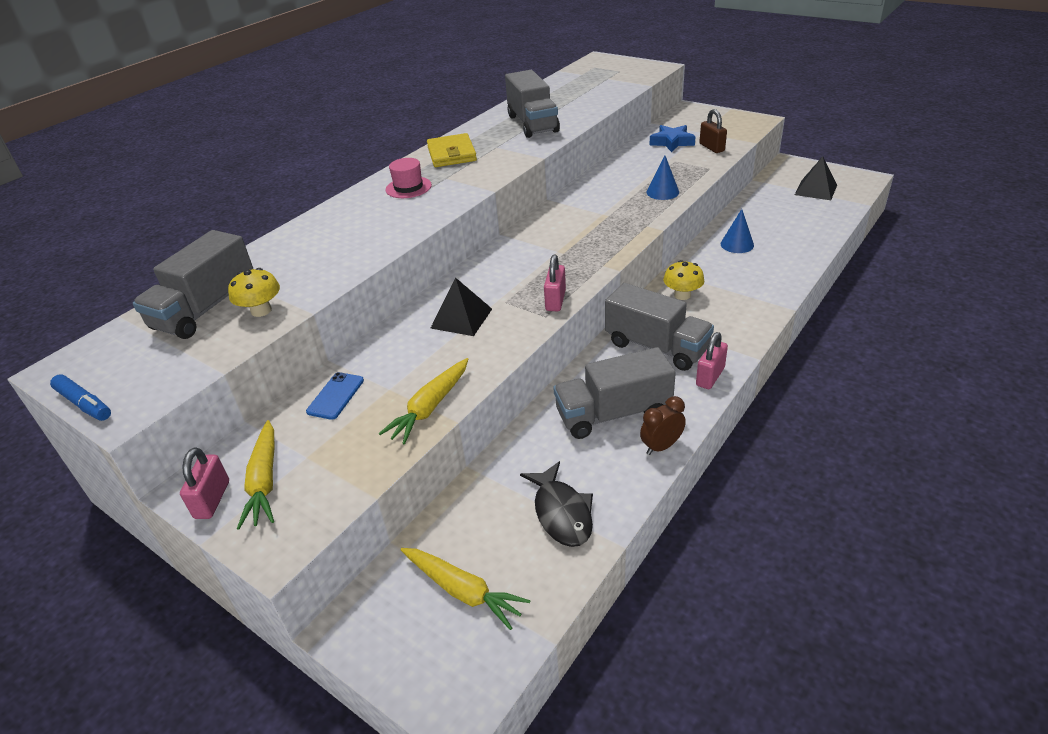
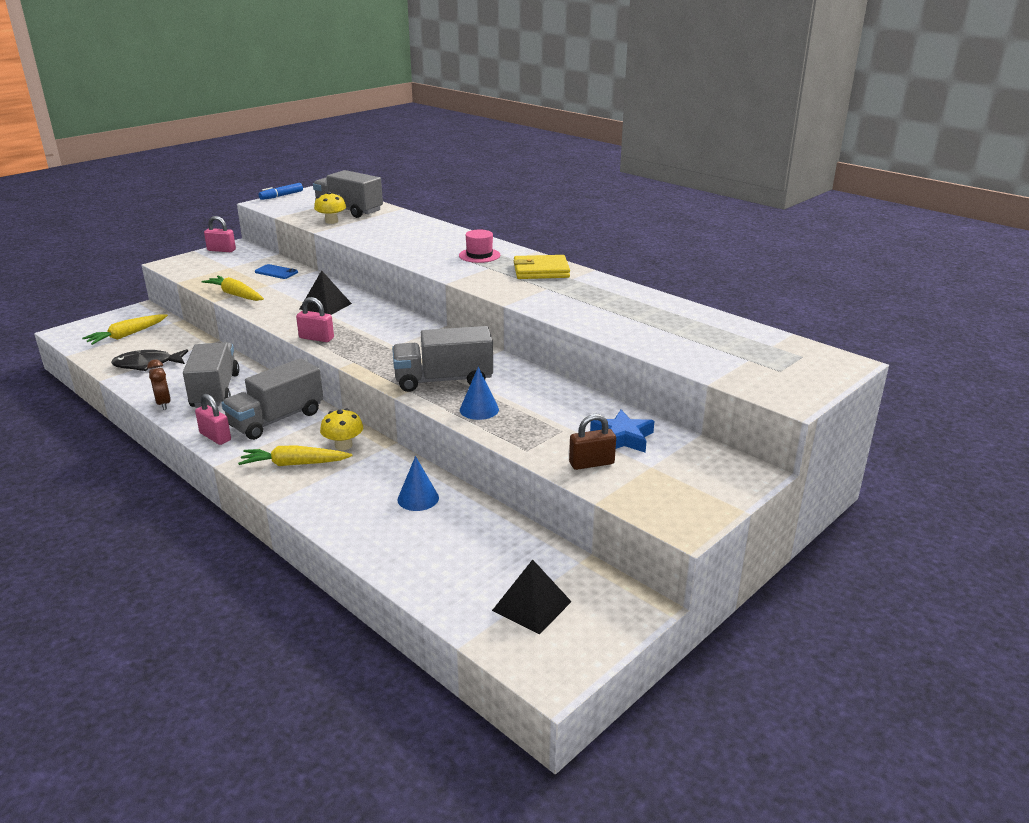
camera: 95 degrees right, 10 degrees down
yellow carrot [237,420,274,530] -> yellow carrot moved to [238,445,352,466]
grey truck [505,70,560,138] -> grey truck moved to [392,326,493,392]

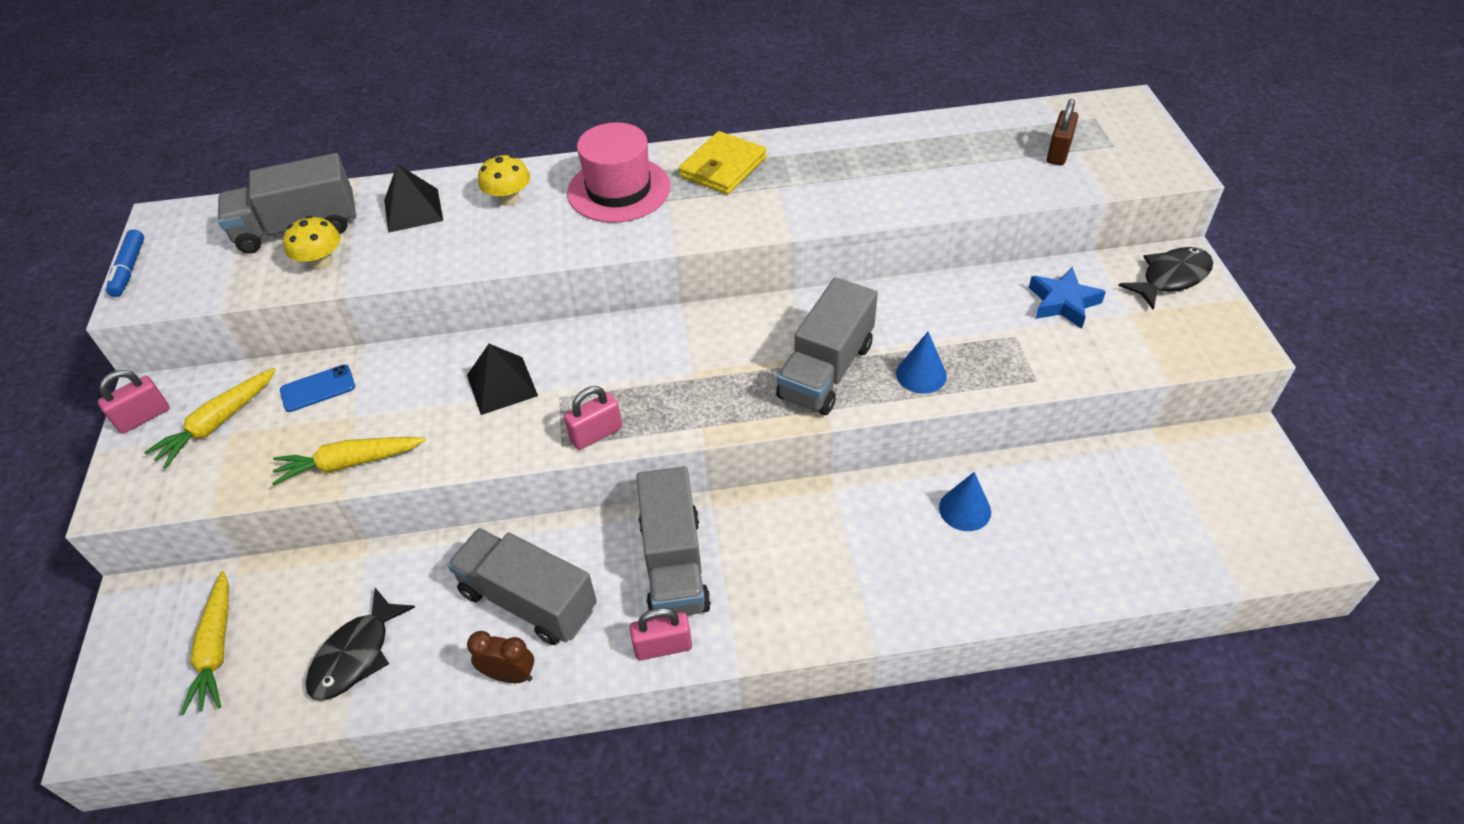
camera: 50 degrees left, 20 degrees up
yellow carrot [238,445,352,466] -> yellow carrot moved to [144,368,276,468]
yellow mushroom [320,409,363,450] -> yellow mushroom moved to [478,155,530,206]
pink hat [459,230,500,263] -> pink hat [567,122,670,223], size x1.70
black pyramid [492,559,572,635] -> black pyramid moved to [384,164,443,233]
brown padlock [569,414,616,470] -> brown padlock moved to [1047,99,1078,166]
none -> black fish [1118,247,1213,310]

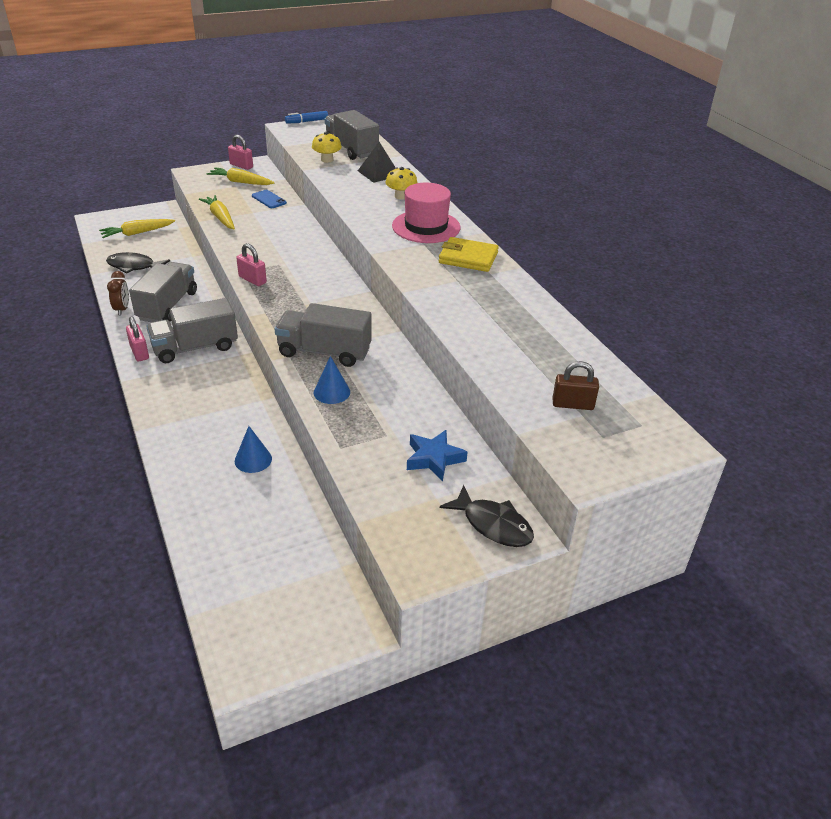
camera: 70 degrees right, 10 degrees down
black pyramid [467,344,538,415] -> none

